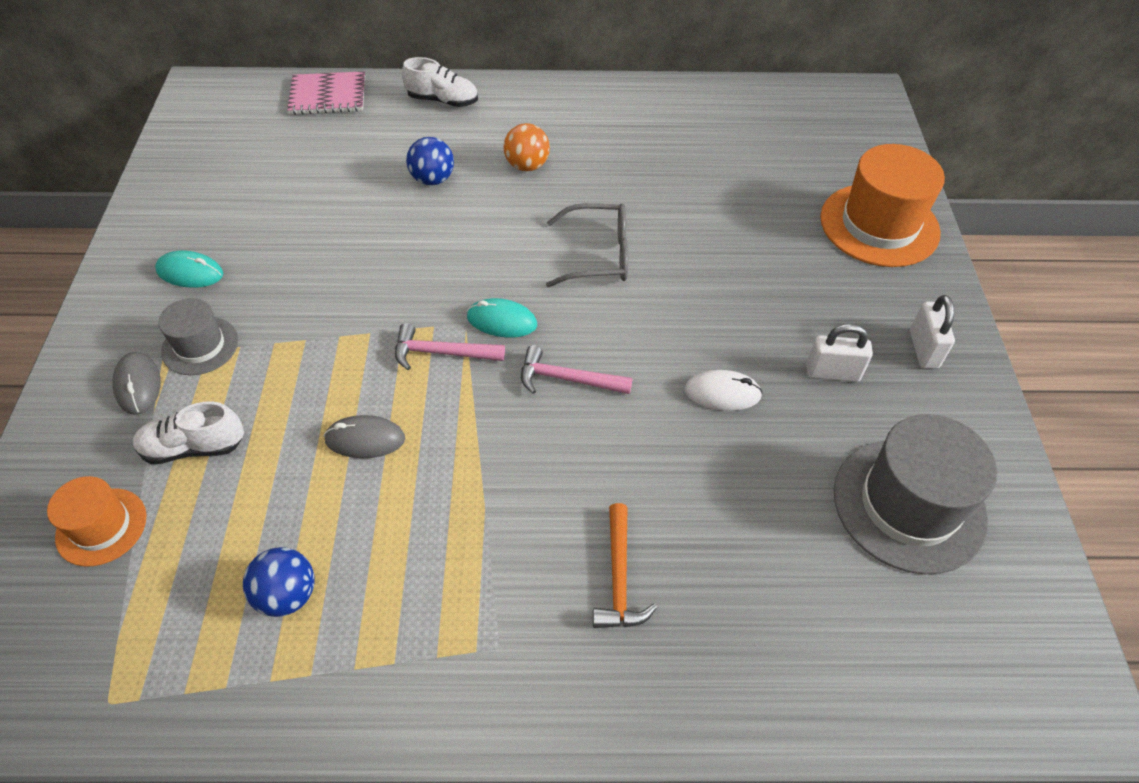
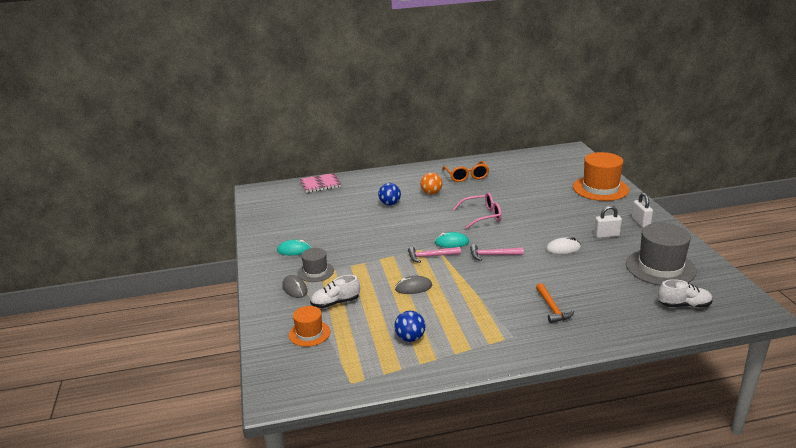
camera: 10 degrees left, 25 degrees down
white shoe [402,57,478,107] -> white shoe moved to [658,279,713,308]
grey glasses [546,203,628,287] -> pink glasses [453,192,502,229]
none -> orange glasses [443,161,489,182]

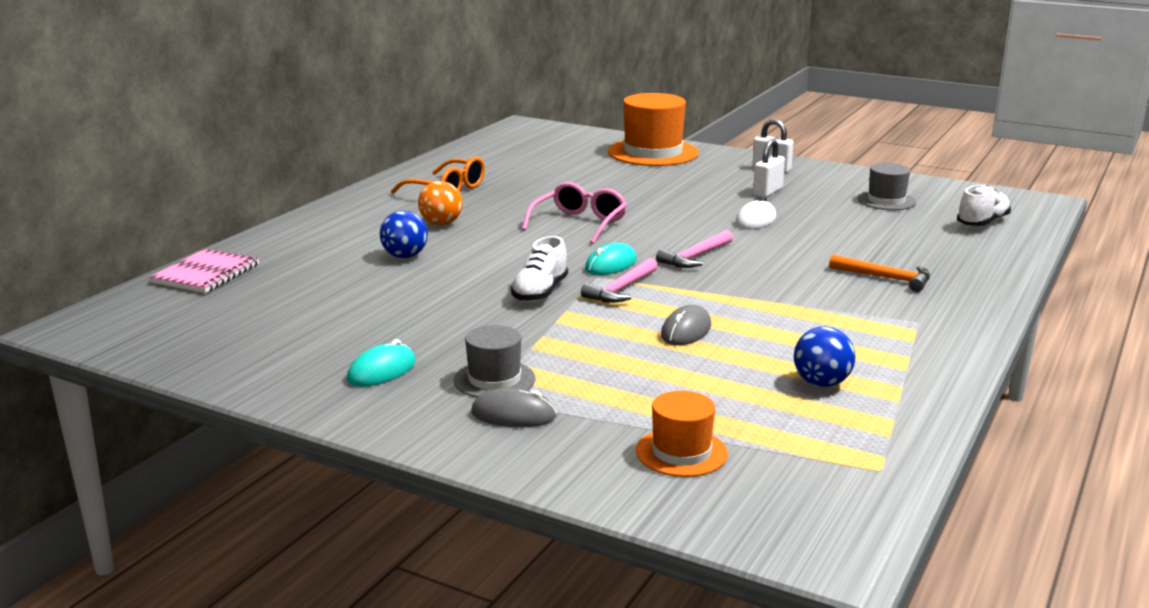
camera: 50 degrees left, 5 degrees down
white shoe [310,275,360,308] -> white shoe moved to [511,236,568,302]
grey hat [626,223,697,286] -> grey hat [857,163,916,210], size x0.56

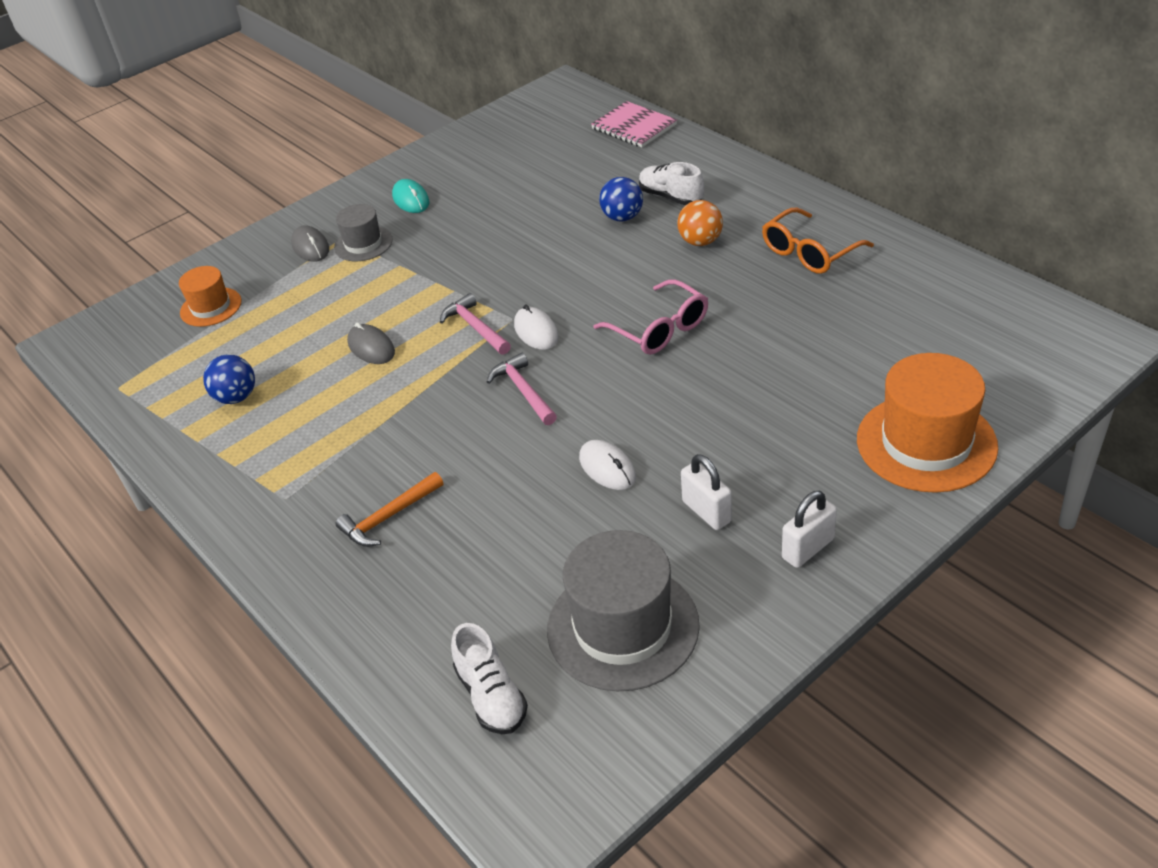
camera: 115 degrees right, 20 degrees up
grey mouse [471,387,557,427] -> grey mouse turned 60 degrees counterclockwise [291,225,329,262]
white shoe [511,236,568,302] -> white shoe moved to [639,162,704,205]
turquoise mouse [585,242,637,275] -> white mouse [514,305,559,350]
grey hat [857,163,916,210] -> grey hat [547,530,700,691], size x1.79

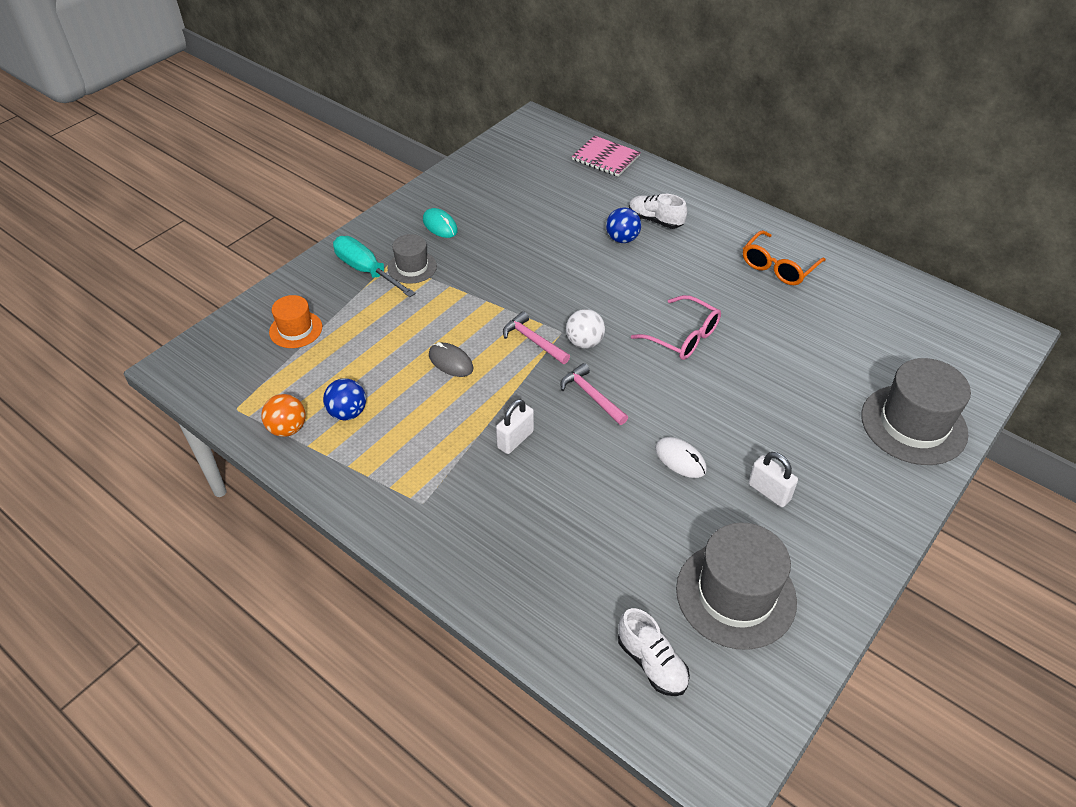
camera: 15 degrees left, 5 degrees up
grey mouse [291,225,329,262] -> turquoise screwdriver [333,236,416,297]
orange hammer [335,472,443,547] -> none
white mouse [514,305,559,350] -> white ball [566,309,605,348]
orange ball [677,200,723,246] -> orange ball moved to [261,394,306,437]
white padlock [782,491,837,568] -> white padlock moved to [496,399,534,454]
orange hat [857,353,998,493] -> grey hat [861,358,971,465]

